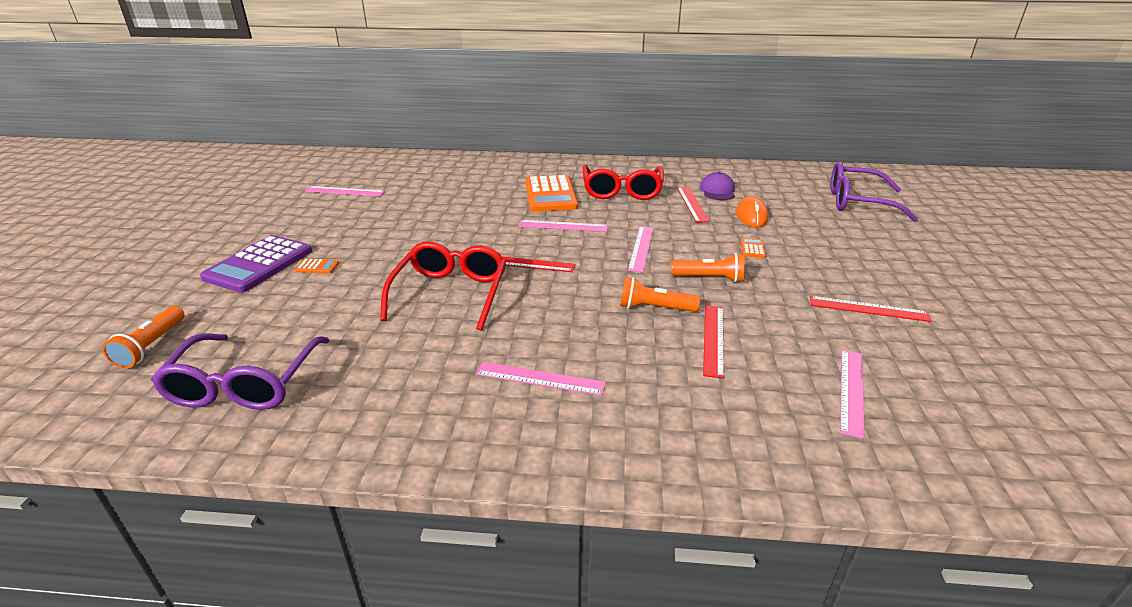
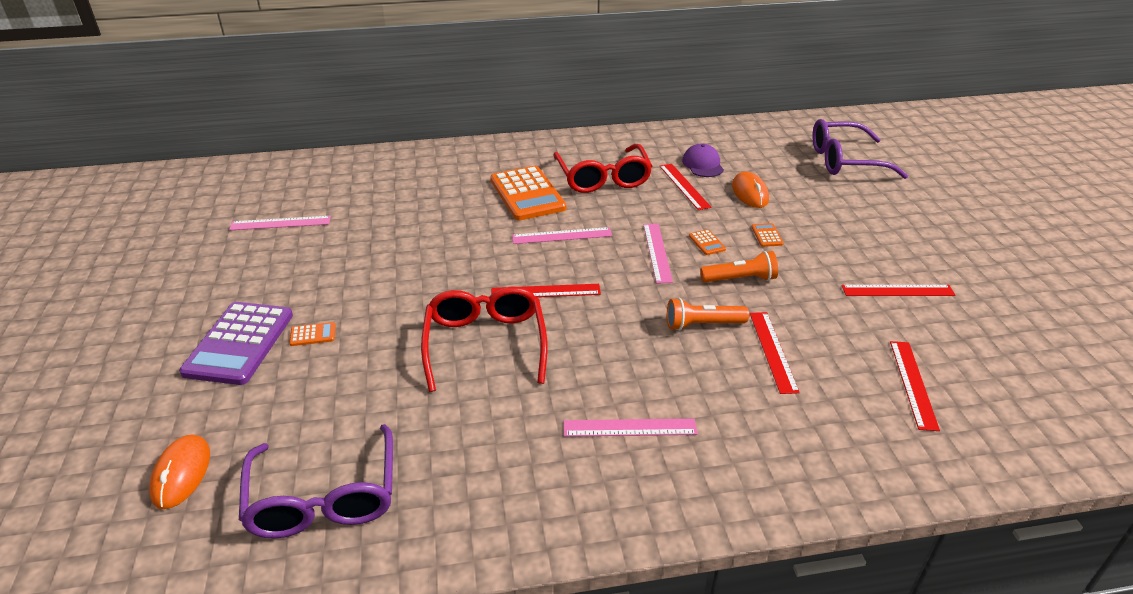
camera: 15 degrees left, 5 degrees up
orange flashlight [102,306,185,369] -> orange mouse [149,434,210,509]
pink ruler [840,350,865,439] -> red ruler [890,341,940,431]
none -> orange calculator [689,229,726,255]

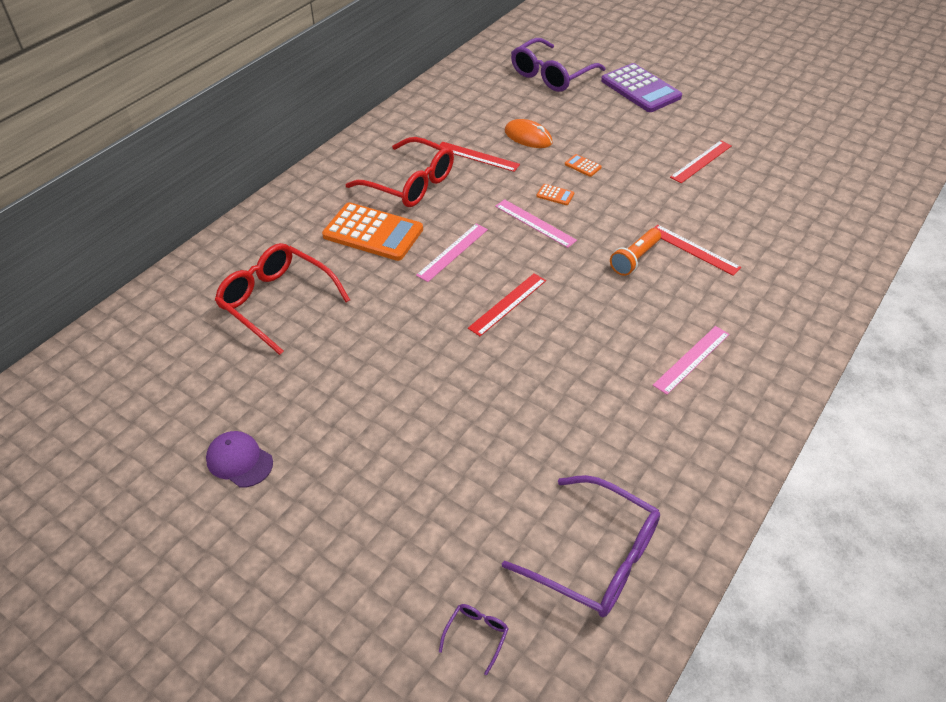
camera: 45 degrees left, 10 degrees up
orange mouse [149,434,210,509] -> purple glasses [439,604,509,675]
purple calculator [179,302,293,385] -> purple calculator moved to [601,63,682,112]
pink ruler [229,216,331,230] -> none
orange calculator [289,322,336,346] -> none
red glasses [421,287,548,392] -> red glasses moved to [215,243,350,355]
purple cap [682,143,724,177] -> purple cap moved to [206,431,273,487]
orange flashlight [700,251,778,282] -> none
red ruler [890,341,940,431] -> none

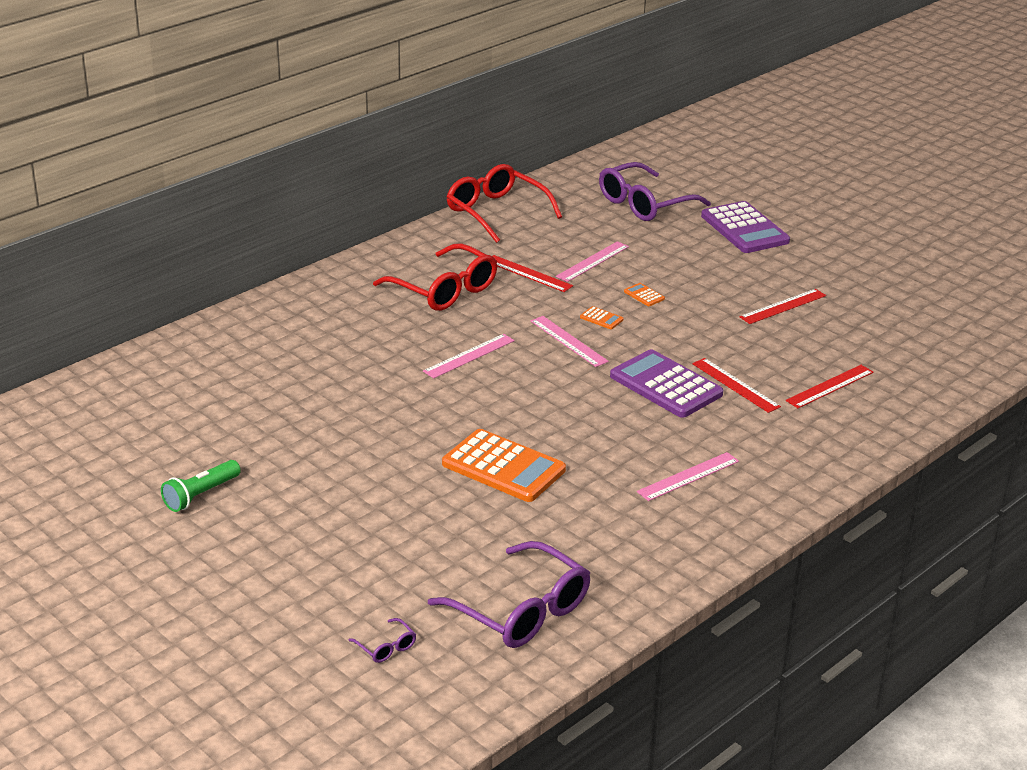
camera: 10 degrees right, 15 degrees down
purple cap [206,431,273,487] -> green flashlight [161,460,241,512]
red glasses [215,243,350,355] -> red glasses moved to [446,164,562,243]
orange calculator [322,202,423,261] -> orange calculator moved to [442,429,566,502]
purple glasses [439,604,509,675] -> purple glasses turned 105 degrees clockwise [348,618,416,663]
red ruler [468,273,546,336] -> red ruler moved to [786,365,874,408]
orange mouse [505,119,553,148] -> pink ruler [556,241,629,282]
orange flashlight [610,228,661,276] -> purple calculator [610,349,723,418]

